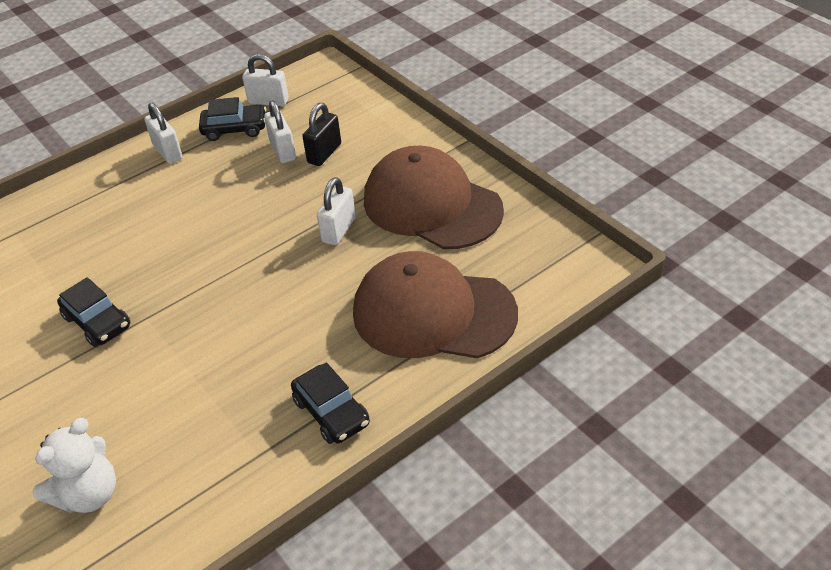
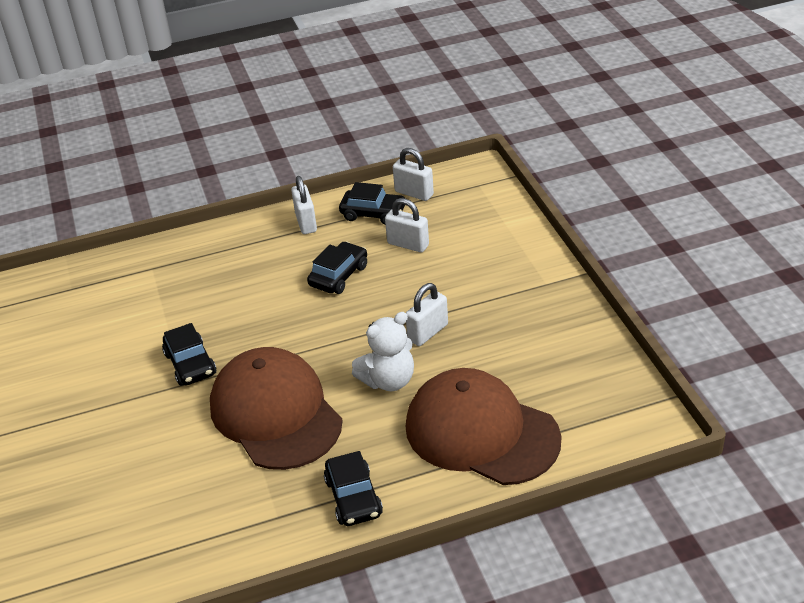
camera: 20 degrees right, 5 degrees down
white teddy bear [33,418,116,513] -> white teddy bear moved to [352,312,414,391]
white padlock [264,100,296,163] -> white padlock turned 60 degrees counterclockwise [385,198,429,252]
black padlock [302,103,341,166] -> none
brown cap [364,146,504,249] -> brown cap moved to [210,347,342,470]
none -> black car [307,242,367,294]

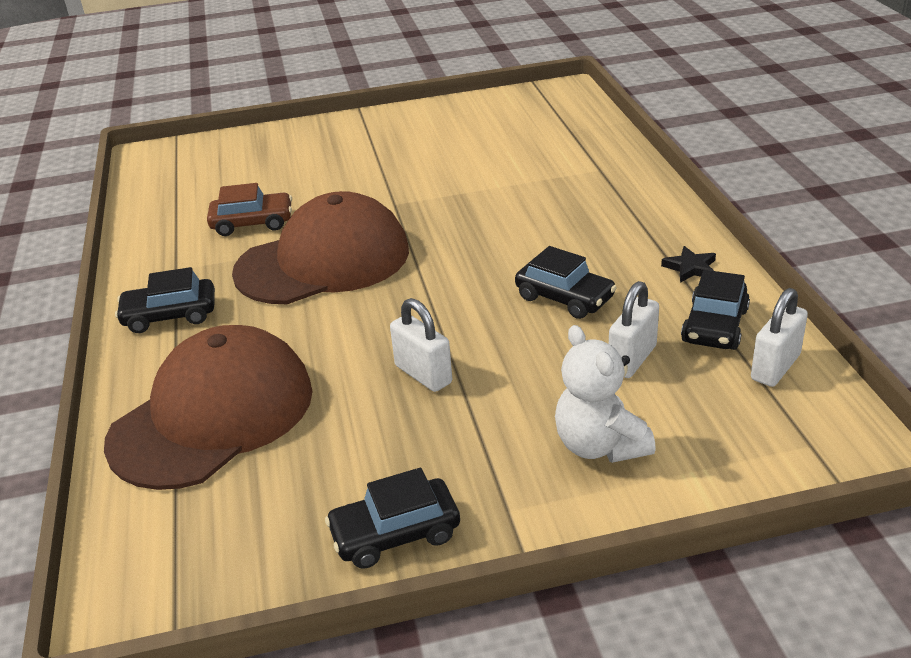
camera: 95 degrees right, 5 degrees down
black car [162,323,217,386] -> black car moved to [325,468,460,569]
white padlock [291,176,317,234] -> black star [661,246,716,283]
white teddy bear [352,312,414,391] -> white teddy bear moved to [555,325,656,463]
none -> brown car [207,183,292,236]

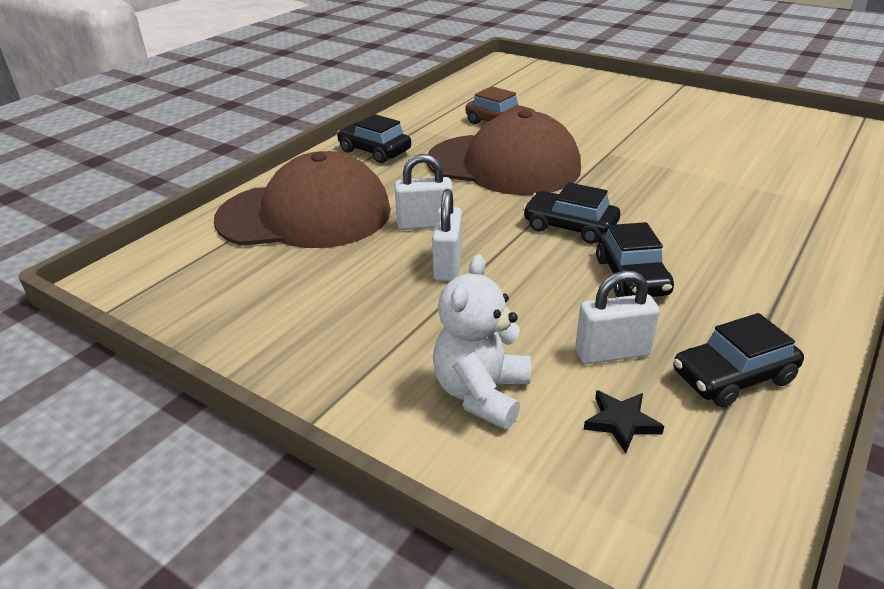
camera: 45 degrees right, 0 degrees up
black car [325,468,460,569] -> black car moved to [523,182,620,244]
black star [661,246,716,283] -> black star moved to [584,390,664,453]
white padlock [751,288,808,387] -> white padlock moved to [394,154,453,230]

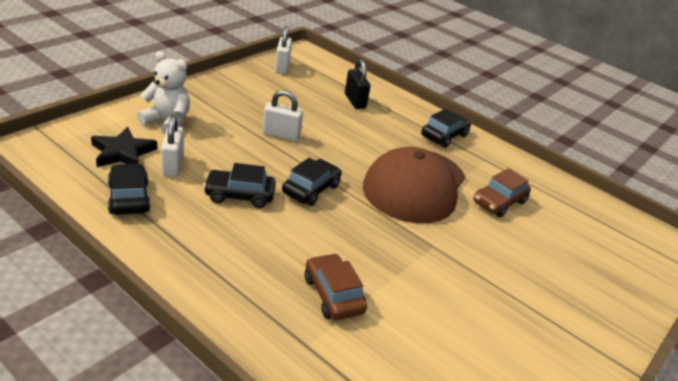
camera: 90 degrees right, 0 degrees up
brown cap [214,151,391,248] -> black padlock [345,59,371,109]
white padlock [394,154,453,230] -> white padlock moved to [275,26,292,74]
black star [584,390,664,453] -> black star [91,127,157,167], size x1.67
none -> brown car [305,253,367,320]

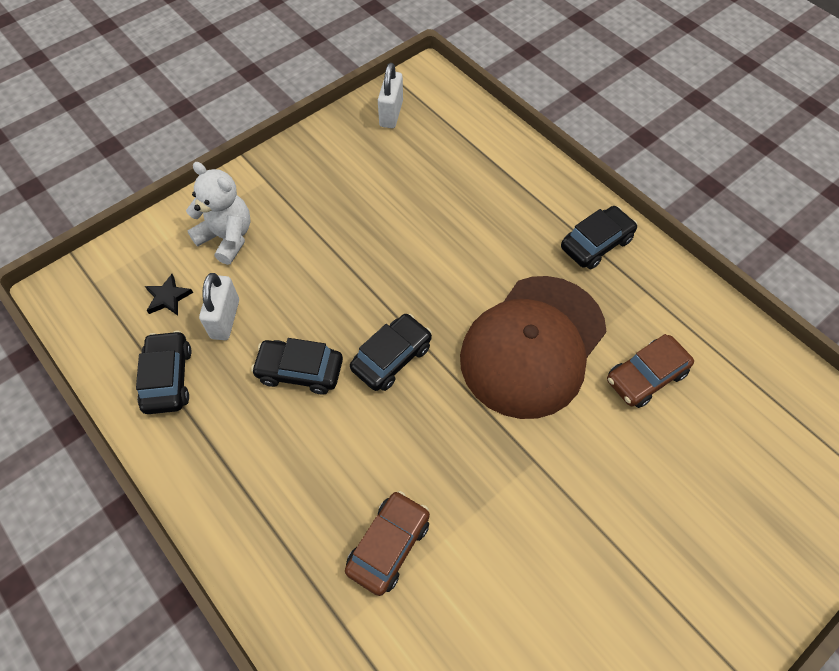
camera: 15 degrees right, 25 degrees up
black star [91,127,157,167] -> black star [145,274,193,316], size x0.60
white padlock [262,90,303,141] -> none
brown car [305,253,367,320] -> brown car turned 45 degrees clockwise [345,491,430,596]
black padlock [345,59,371,109] -> none

